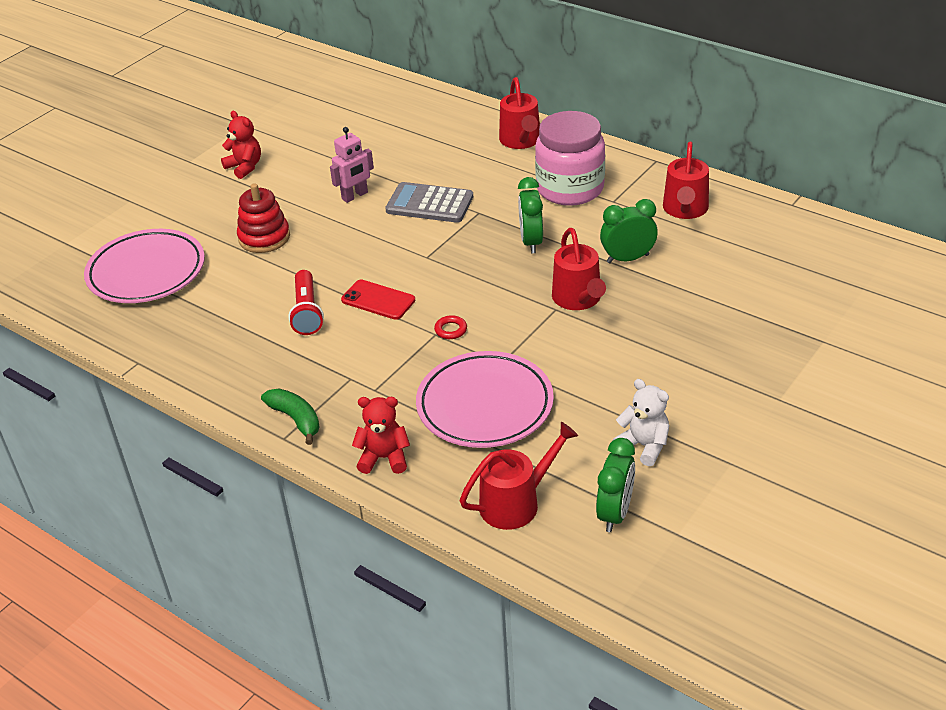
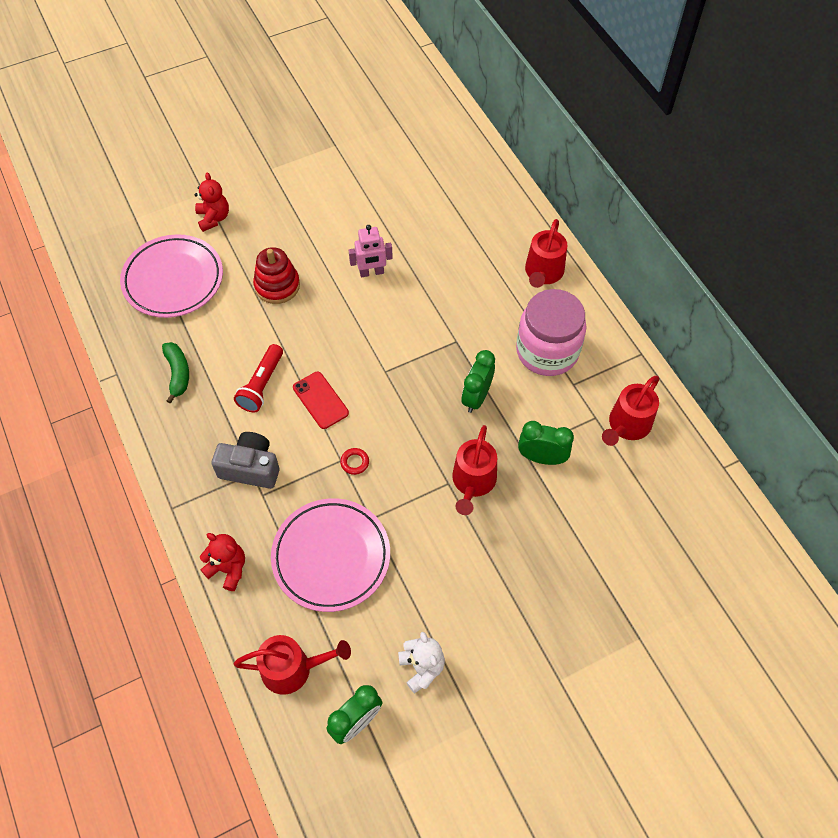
camera: 25 degrees right, 20 degrees up
red teddy bear [221,111,261,179] -> red teddy bear moved to [195,172,229,232]
green banana [261,388,320,445] -> green banana moved to [162,342,189,404]
grey calculator [385,182,473,223] -> none
none -> grey camera [211,432,280,489]

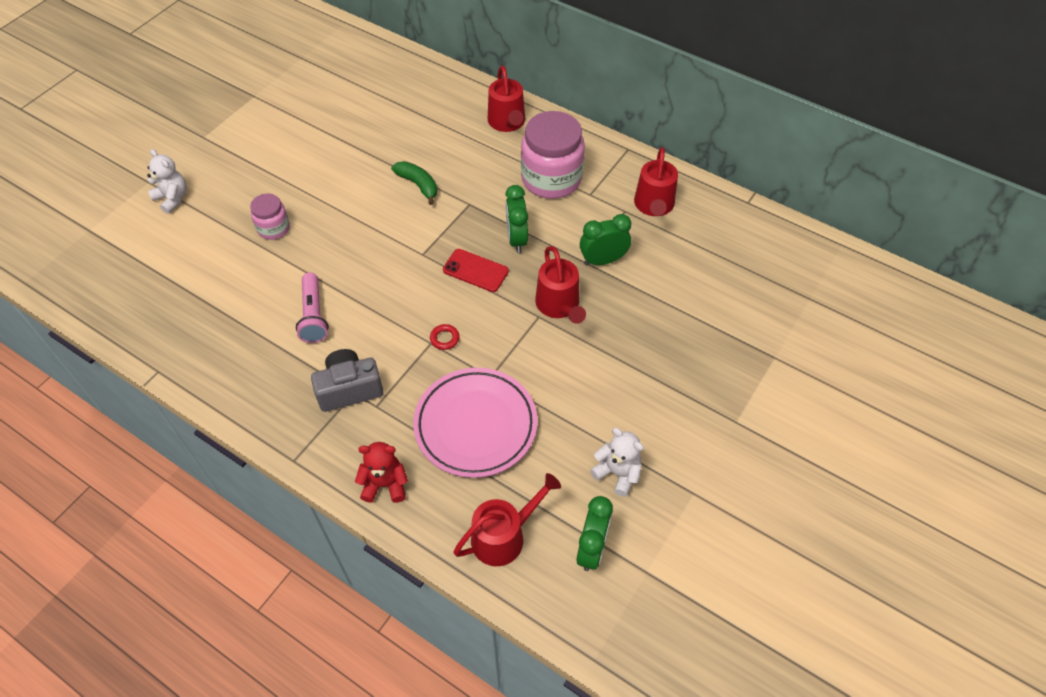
camera: 30 degrees left, 5 degrees down
pink plate [120,234,223,318] -> none
green banana [162,342,189,404] -> green banana moved to [391,161,437,205]
red teddy bear [195,172,229,232] -> white teddy bear [147,149,187,214]
red flashlight [234,344,283,413] -> pink flashlight [296,272,329,343]
red stacking toy [253,247,300,304] -> pink jar [250,193,290,240]
red phone [293,372,349,429] -> red phone moved to [443,249,509,292]
pink robot [349,225,393,278] -> none

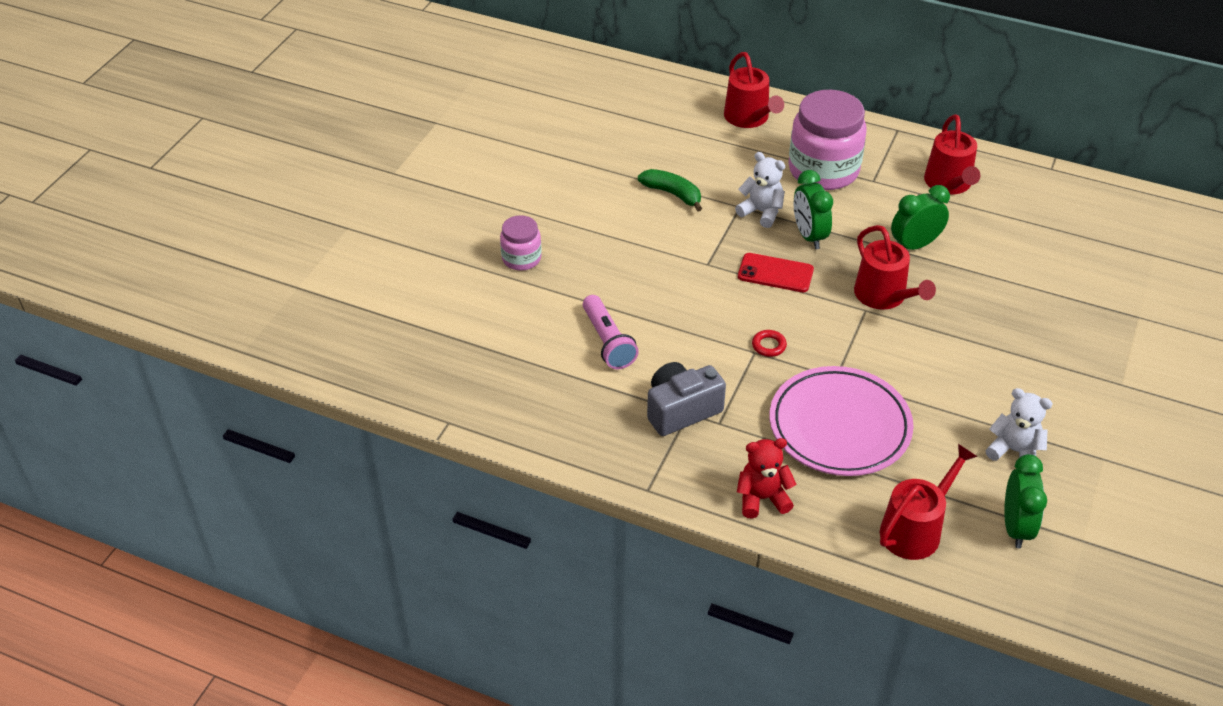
camera: 10 degrees left, 10 degrees down
white teddy bear [147,149,187,214] -> white teddy bear moved to [735,152,785,228]

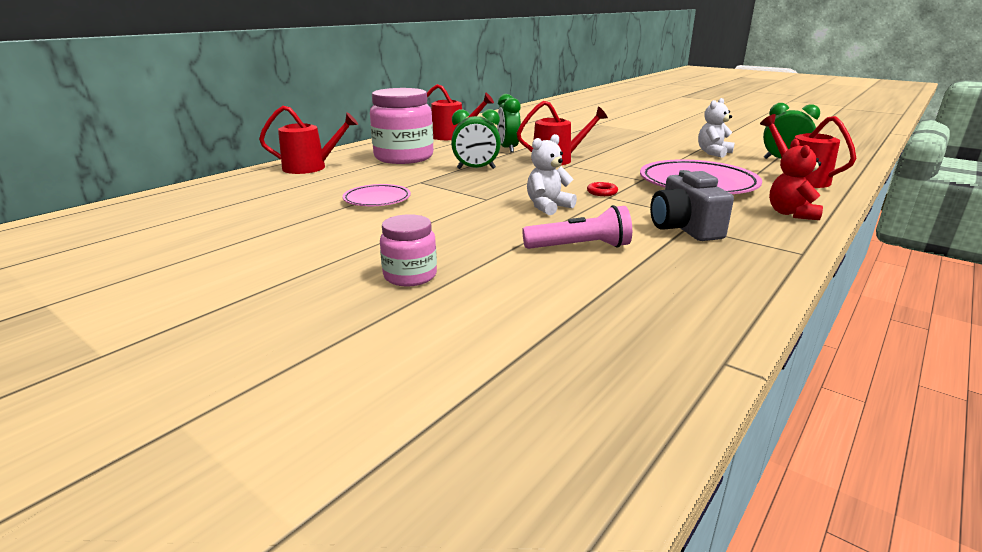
camera: 75 degrees left, 20 degrees down
green banana [638,169,702,211] -> pink plate [342,184,411,206]
white teddy bear [735,152,785,228] -> white teddy bear moved to [527,134,577,215]
red phone [738,253,814,292] -> none

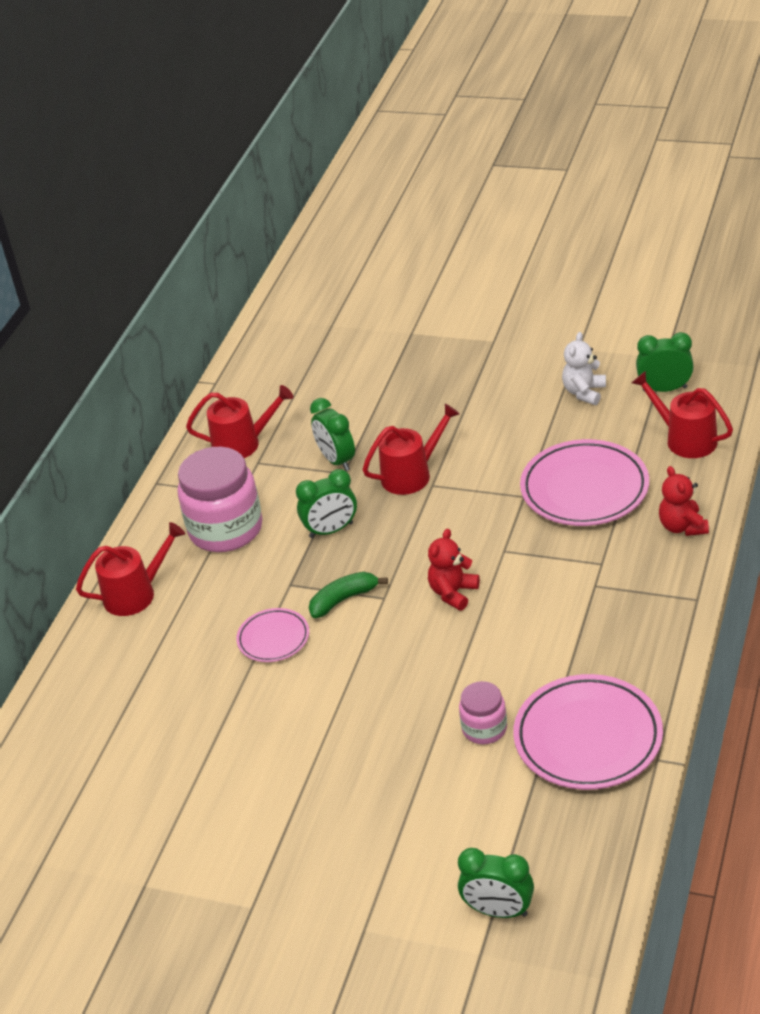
camera: 15 degrees left, 15 degrees up
pink jar [380,214,437,287] -> pink jar moved to [459,681,507,744]
pink flashlight [522,205,632,249] -> none
white teddy bear [527,134,577,215] -> red teddy bear [428,529,480,611]
red ring [587,182,618,196] -> none
grey camera [650,170,734,241] -> none
none -> green banana [309,572,388,618]
none -> green clock [458,848,534,918]
none -> pink plate [513,674,663,790]

